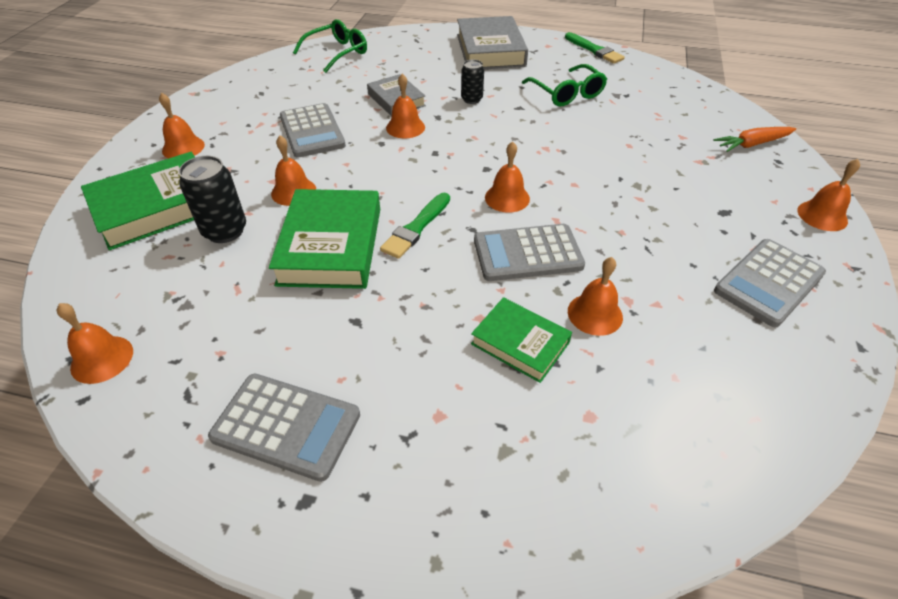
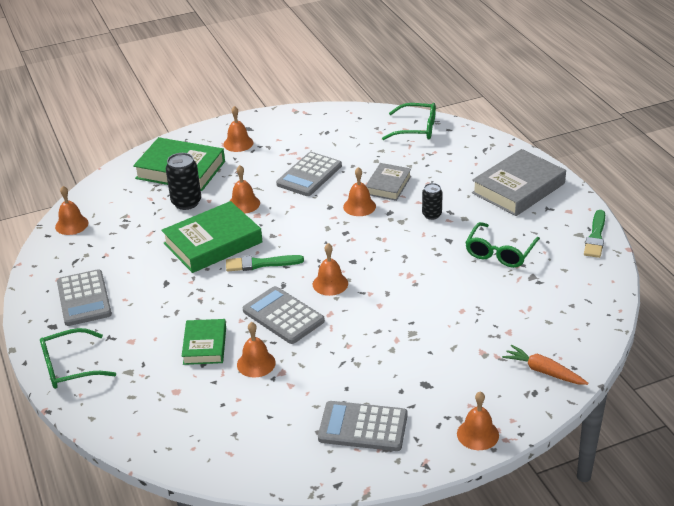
camera: 55 degrees right, 10 degrees down
none -> green glasses [40,328,116,389]

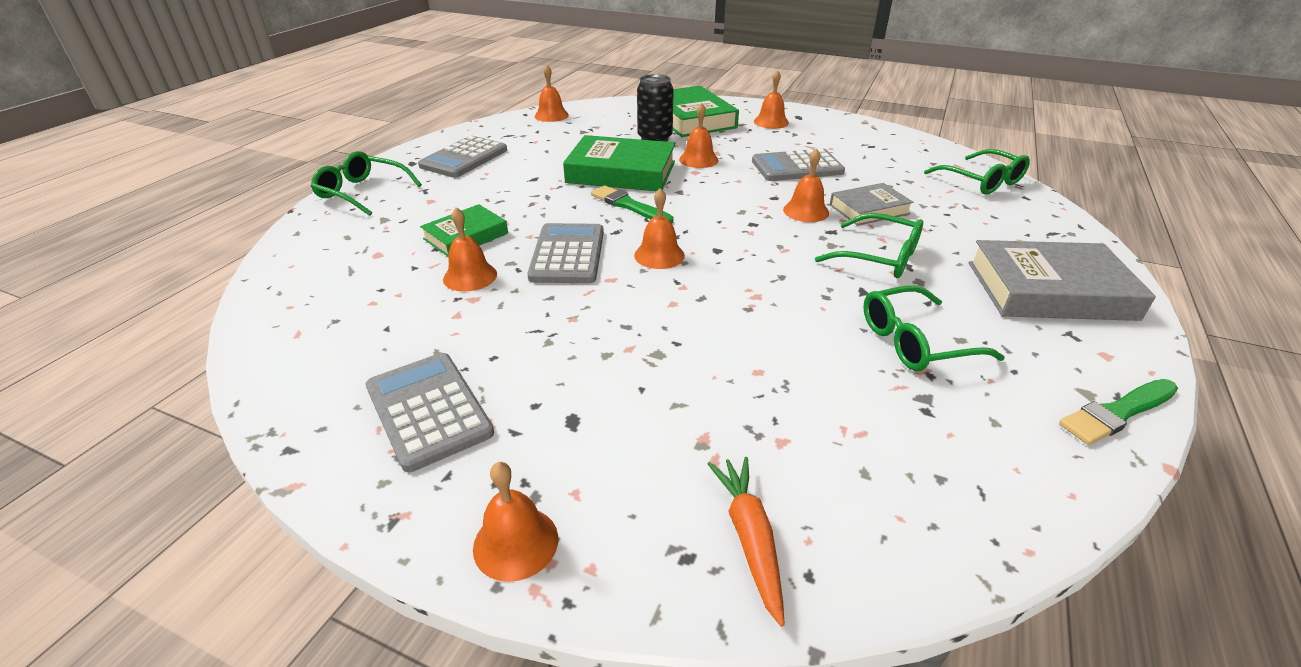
camera: 45 degrees right, 0 degrees up
black can [422,183,443,220] -> green glasses [815,213,923,278]

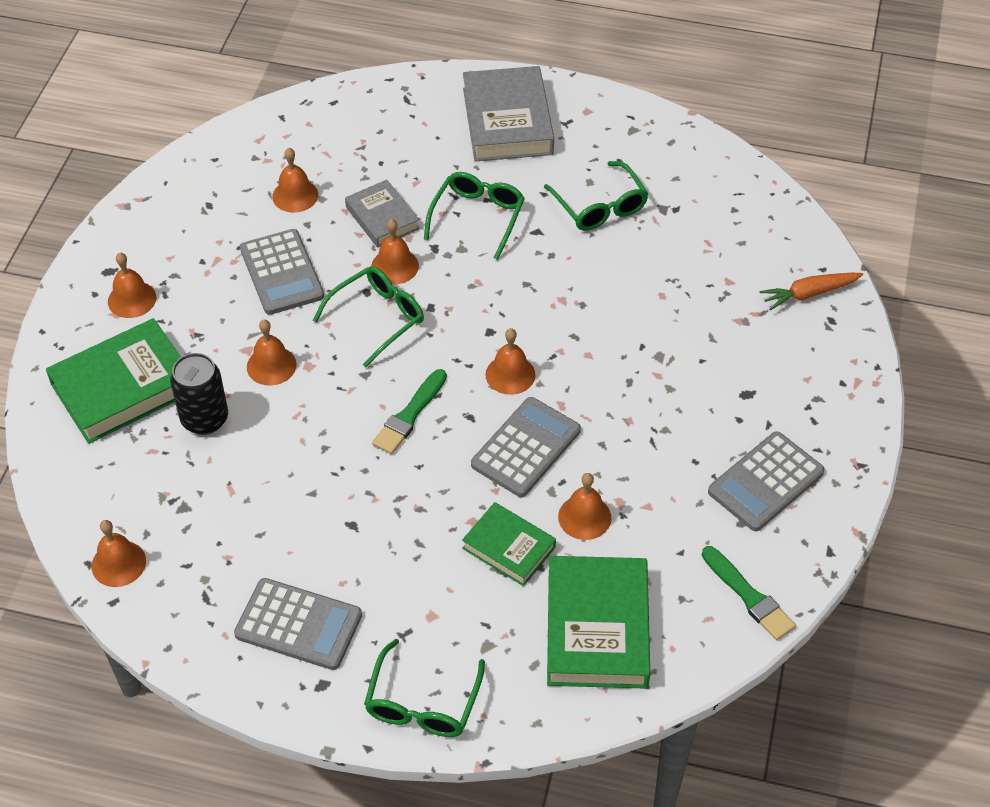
camera: 100 degrees left, 15 degrees up
orange bell [473,462,558,582] -> orange bell moved to [272,148,318,213]
grey calculator [527,223,604,283] -> grey calculator turned 135 degrees clockwise [471,397,581,497]
green book [563,135,676,191] -> green book moved to [547,556,650,689]
green glasses [924,149,1030,195] -> green glasses moved to [312,266,424,367]
green brush [1059,379,1178,445] -> green brush moved to [702,546,796,640]

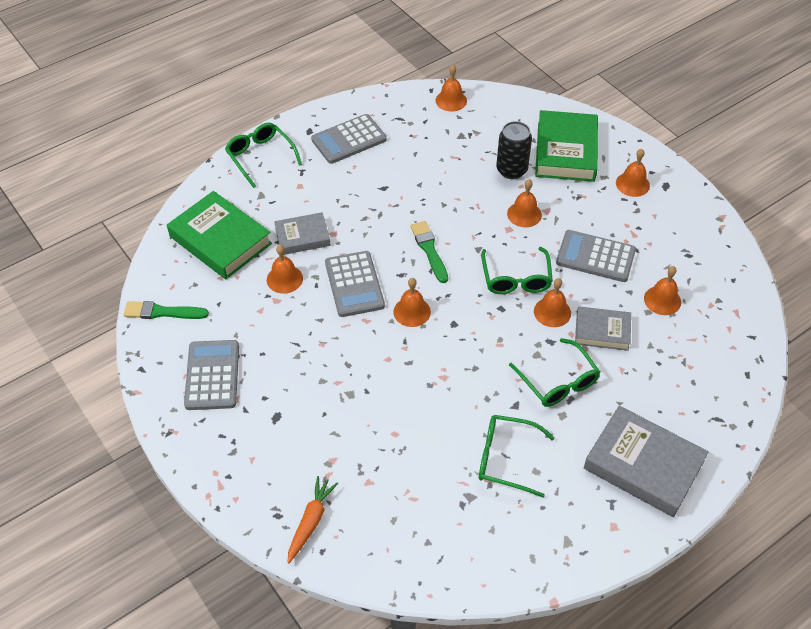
camera: 130 degrees right, 0 degrees up
green book [462,502,556,586] -> grey book [274,212,331,255]

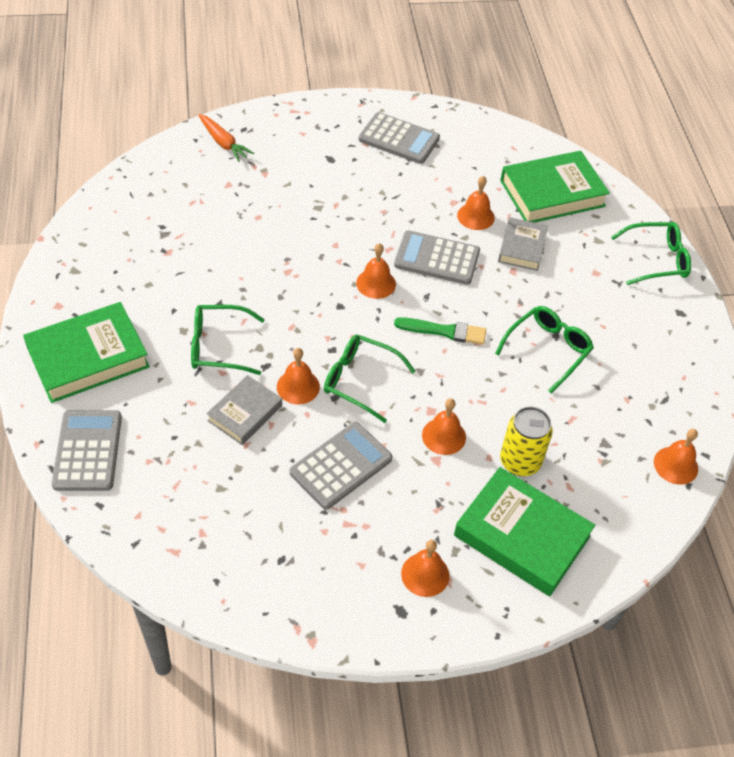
camera: 115 degrees right, 0 degrees up
green brush [124,301,209,319] -> none
grey calculator [311,114,387,164] -> grey calculator moved to [52,410,122,491]
green glasses [479,415,555,498] -> green glasses moved to [495,306,594,393]
black can [496,121,532,179] -> yellow can [500,406,553,476]
grey book [584,406,709,517] -> green book [23,302,150,403]
orange bell [644,266,681,315] -> none

